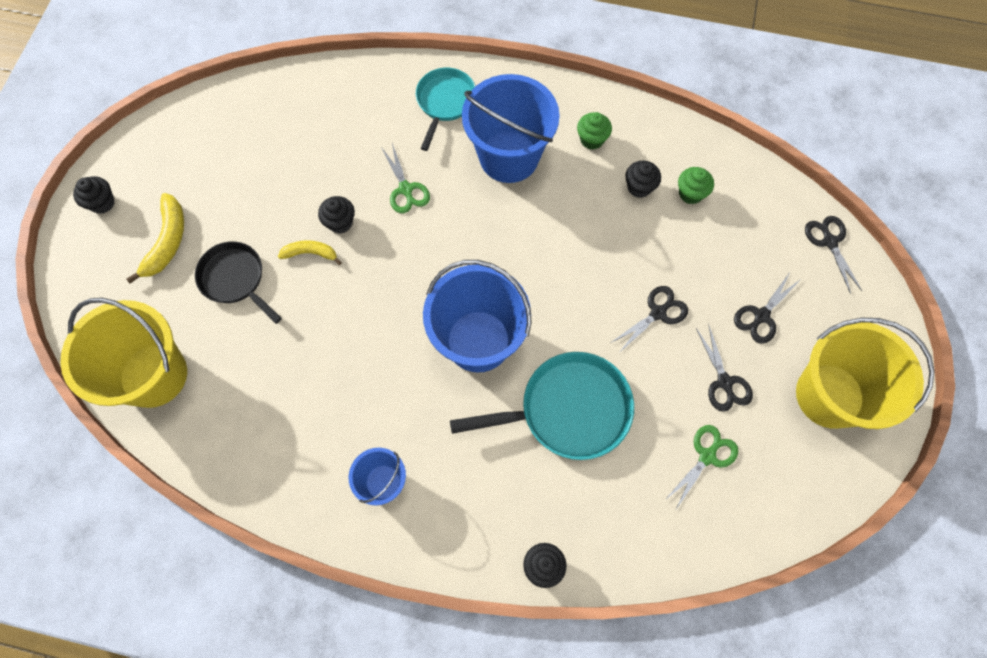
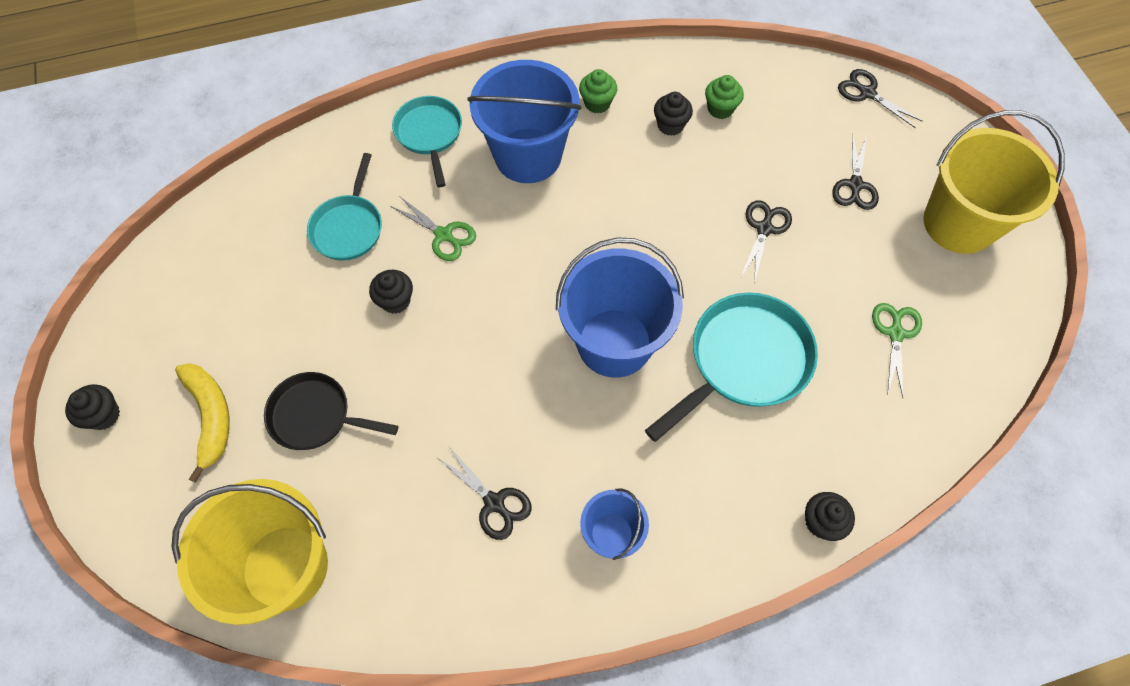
camera: 30 degrees left, 5 degrees down
yellow banana [278,240,342,265] -> none
black scissors [696,324,753,412] -> black scissors moved to [438,447,532,540]
none -> turquoise pan [307,153,382,261]

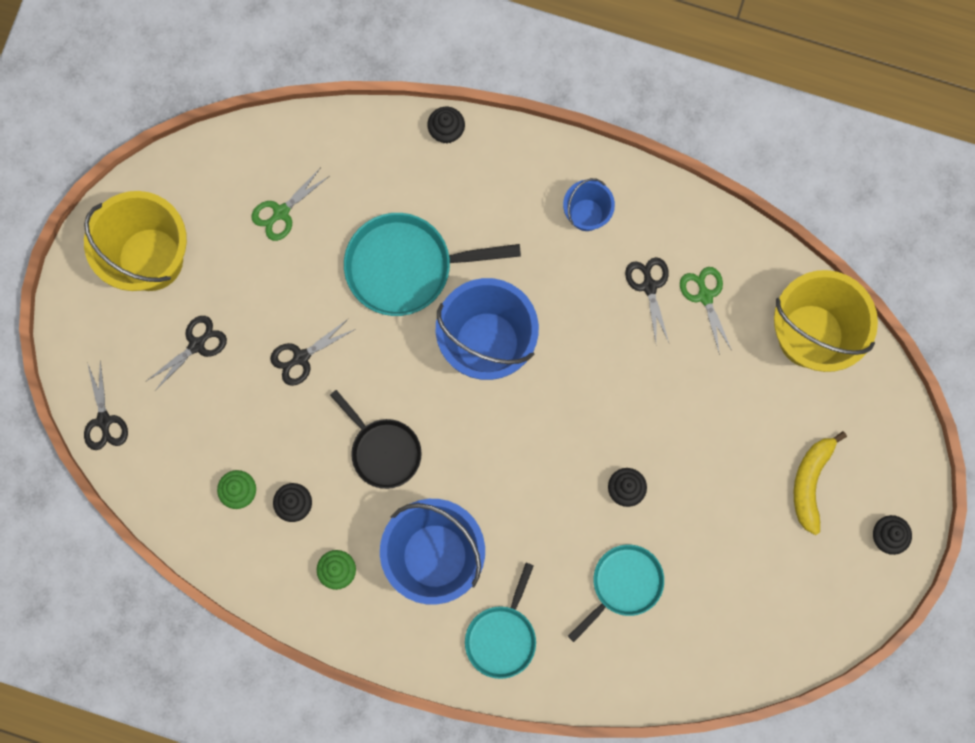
camera: 145 degrees left, 15 degrees up
black pan [264,372,398,450] -> black pan moved to [330,390,422,489]
green scissors [390,196,476,261] -> green scissors moved to [680,267,732,355]

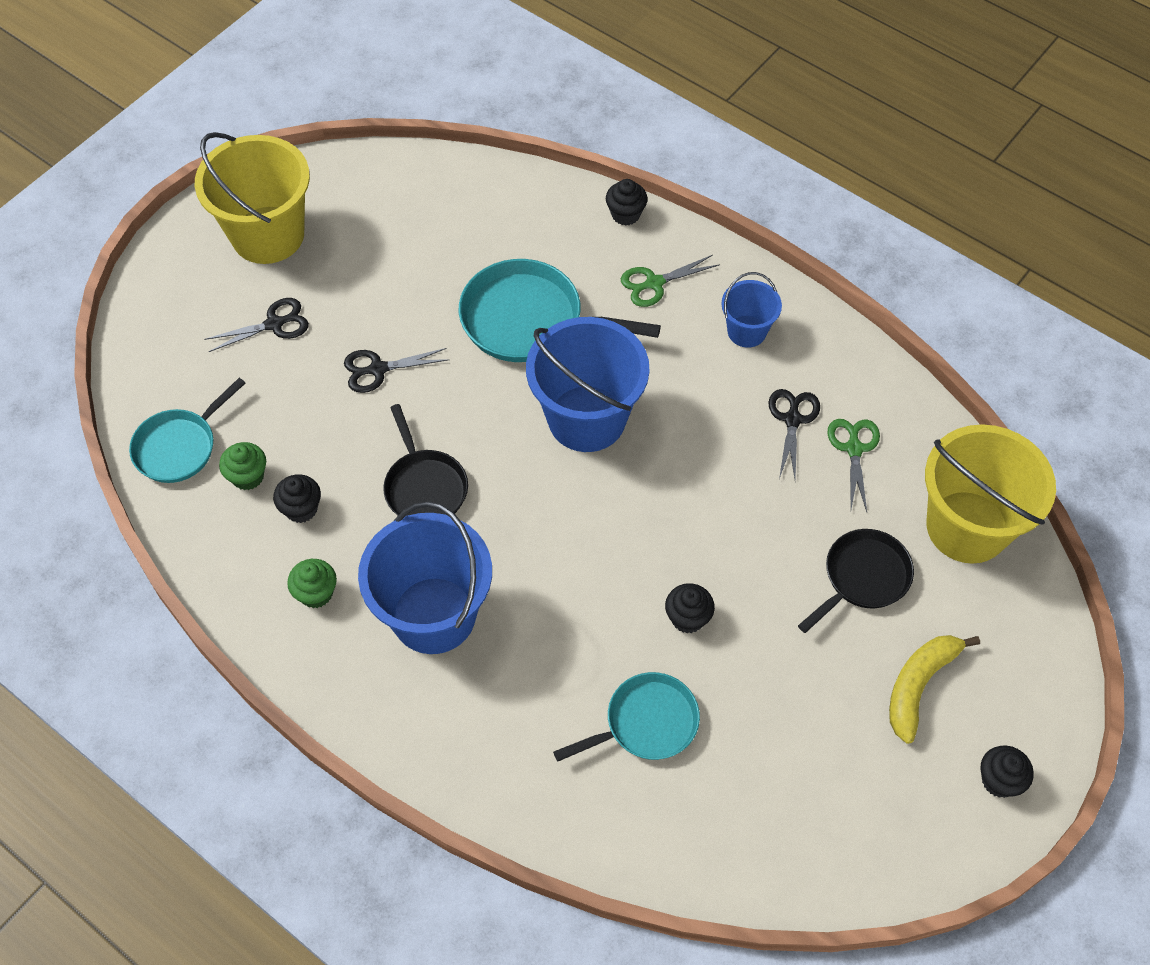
camera: 20 degrees right, 20 degrees down
black scissors [84,360,128,450] -> none
green scissors [251,167,328,241] -> green scissors moved to [621,255,720,307]
turquoise pan [465,563,536,679] -> turquoise pan moved to [129,378,245,483]
none -> black pan [798,529,914,633]

